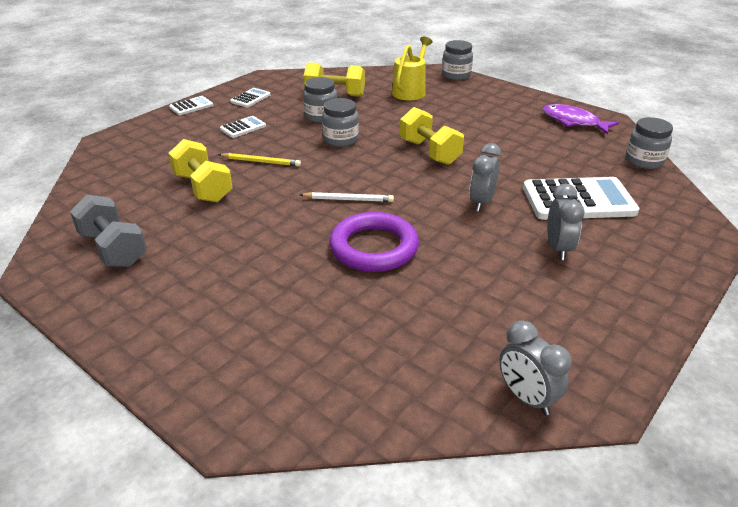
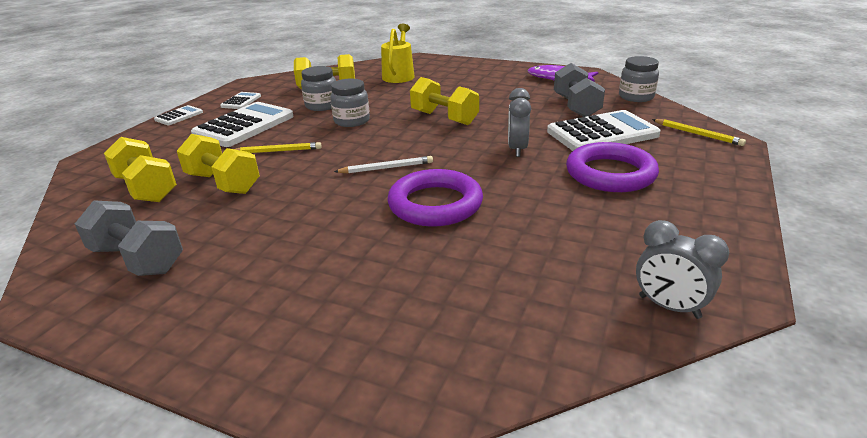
camera: 15 degrees left, 5 degrees down
white calculator [220,116,266,138] -> white calculator [191,102,294,147], size x2.07
grey jar [442,40,473,80] -> none
grey clock [547,184,585,260] -> purple ring [566,142,659,192]
none -> yellow dumbbell [104,137,177,202]
none -> grey dumbbell [554,63,605,117]
none -> yellow pencil [652,119,746,146]

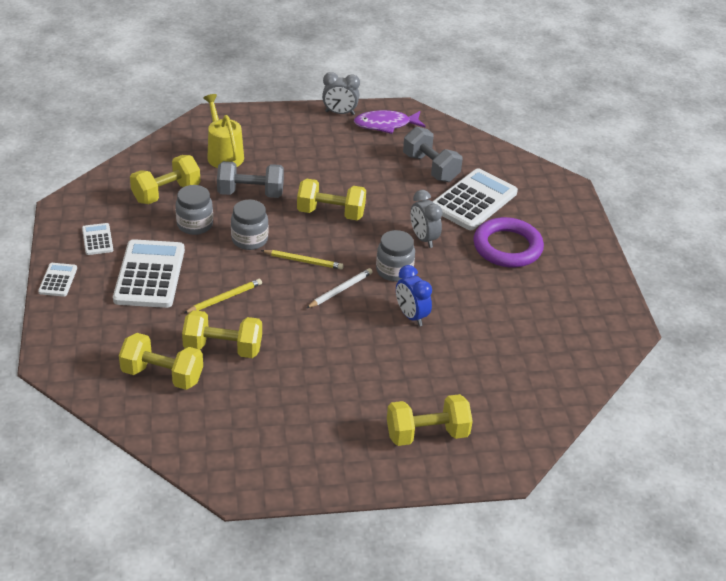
camera: 35 degrees left, 10 degrees up
grey dumbbell [75,200,183,276] -> grey dumbbell moved to [217,161,284,198]
purple ring [387,169,483,227] -> blue clock [396,265,432,326]
grey jar [619,56,659,102] -> grey jar moved to [376,230,415,282]
grey clock [636,220,729,319] -> grey clock moved to [322,72,360,115]
yellow pencil [652,119,746,146] -> yellow pencil moved to [261,250,344,270]
none -> yellow dumbbell [387,394,473,446]

